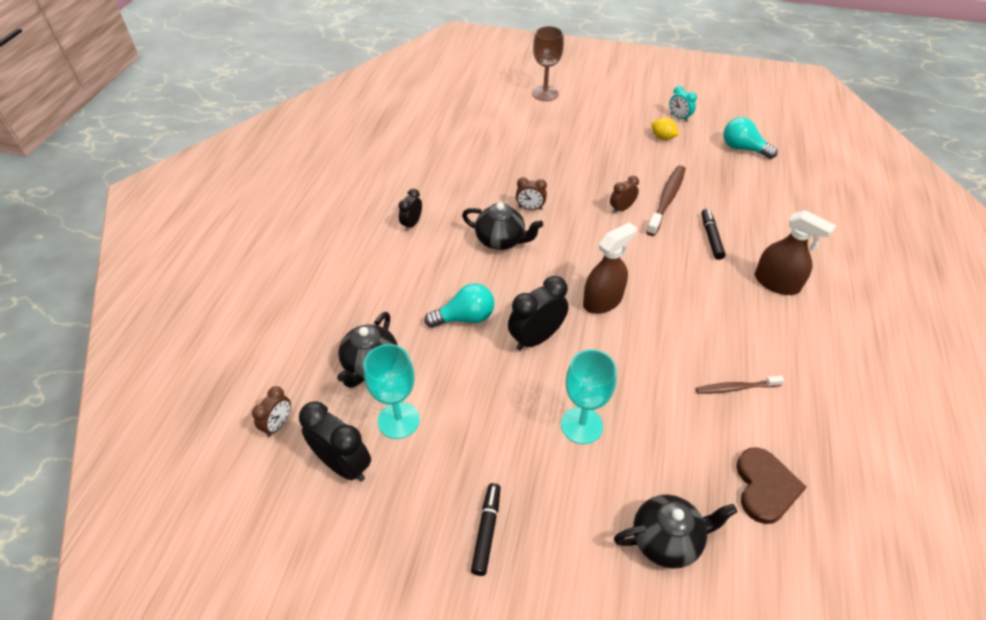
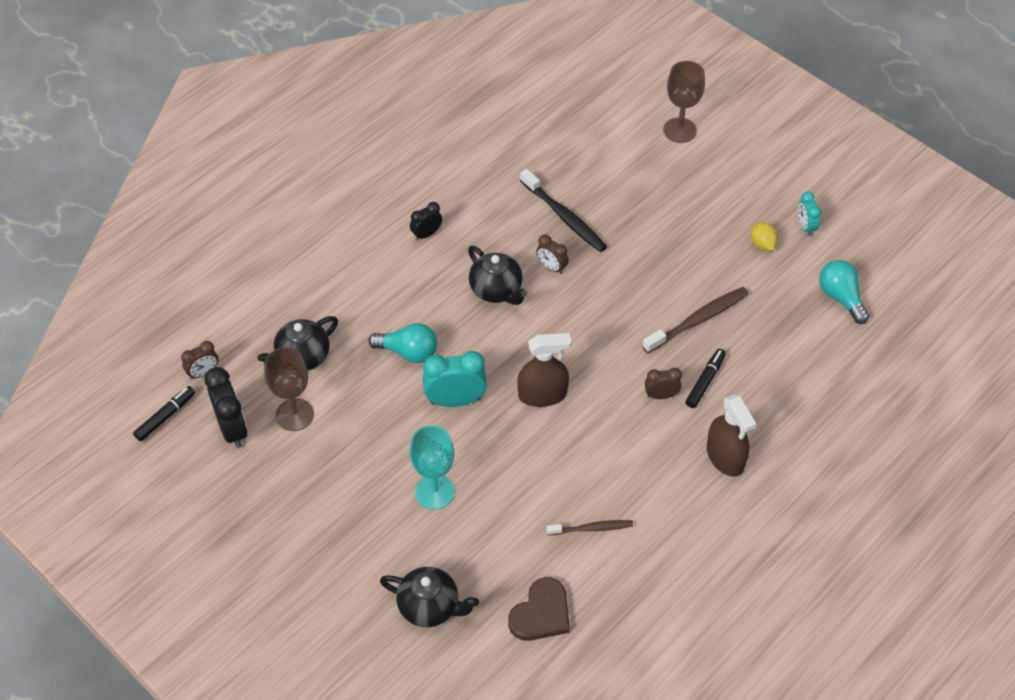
camera: 30 degrees right, 5 degrees up
turquoise goblet [364,344,420,439] -> brown goblet [264,347,314,431]
black marker [471,483,501,576] -> black marker moved to [133,386,195,441]
black clock [508,276,569,351] -> turquoise clock [423,351,487,407]
brown clock [610,176,639,214] -> brown clock moved to [645,368,682,399]
brown toothbrush [696,376,784,394] -> brown toothbrush turned 150 degrees clockwise [546,520,633,535]
none -> black toothbrush [520,169,607,252]

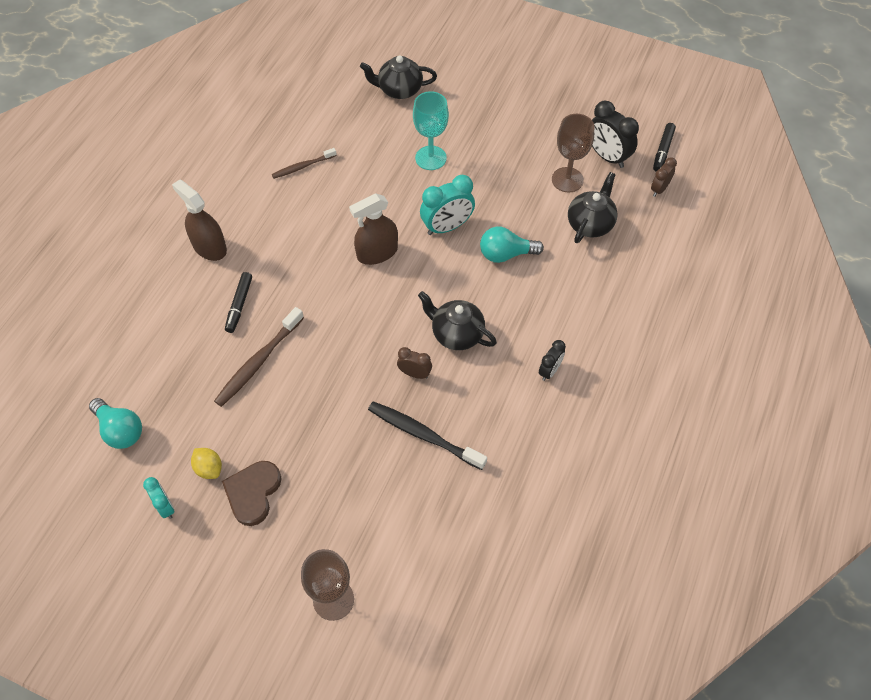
camera: 160 degrees right, 5 degrees up
brown heart [508,577,570,641] -> brown heart moved to [222,461,281,526]
brown clock [645,368,682,399] -> none

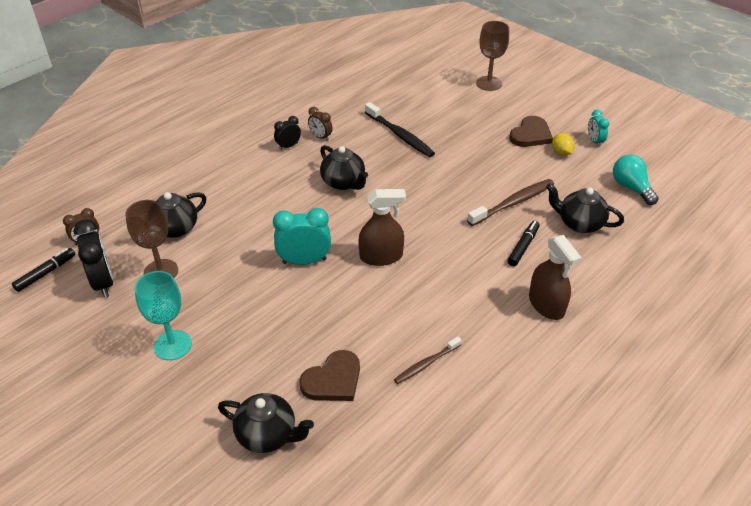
camera: 160 degrees left, 15 degrees down
brown toothbrush [272,148,337,179] -> brown toothbrush turned 150 degrees clockwise [394,337,462,384]
brown clock [397,347,432,379] -> brown clock moved to [308,107,333,141]
turquoise goblet [413,91,449,170] -> turquoise goblet moved to [135,271,192,360]
turquoise light bulb [480,226,544,263] -> none
none -> brown heart [299,350,360,401]
none -> black teapot [546,183,624,233]

